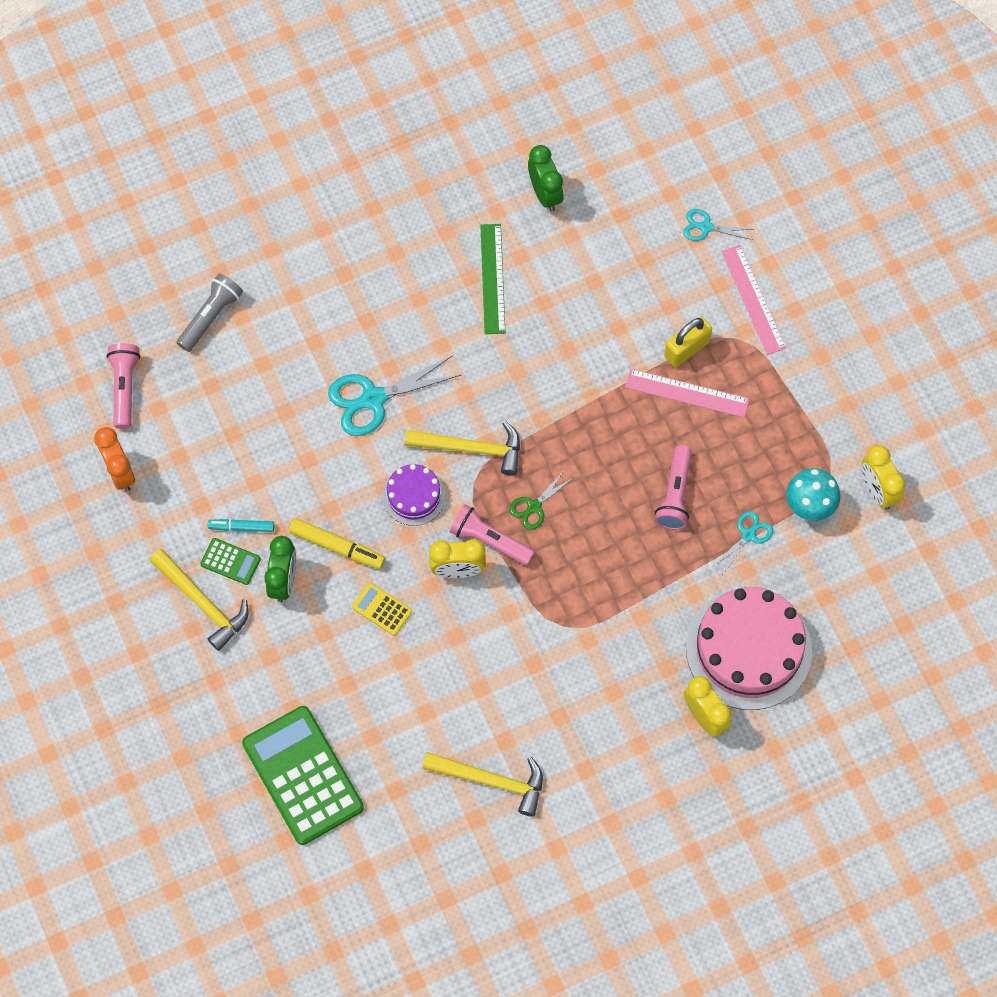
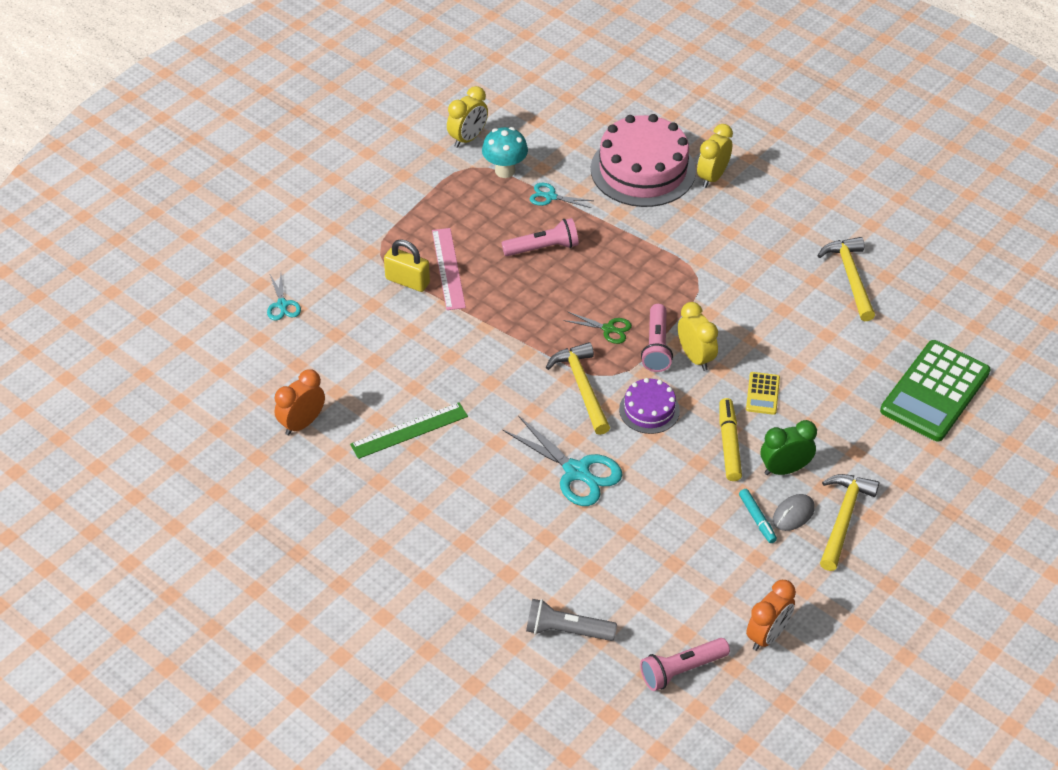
camera: 115 degrees left, 20 degrees down
green calculator [200,538,261,585] -> grey mouse [773,494,815,531]
green clock [528,145,564,211] -> orange clock [275,369,325,435]
pink ruler [721,245,786,355] -> none

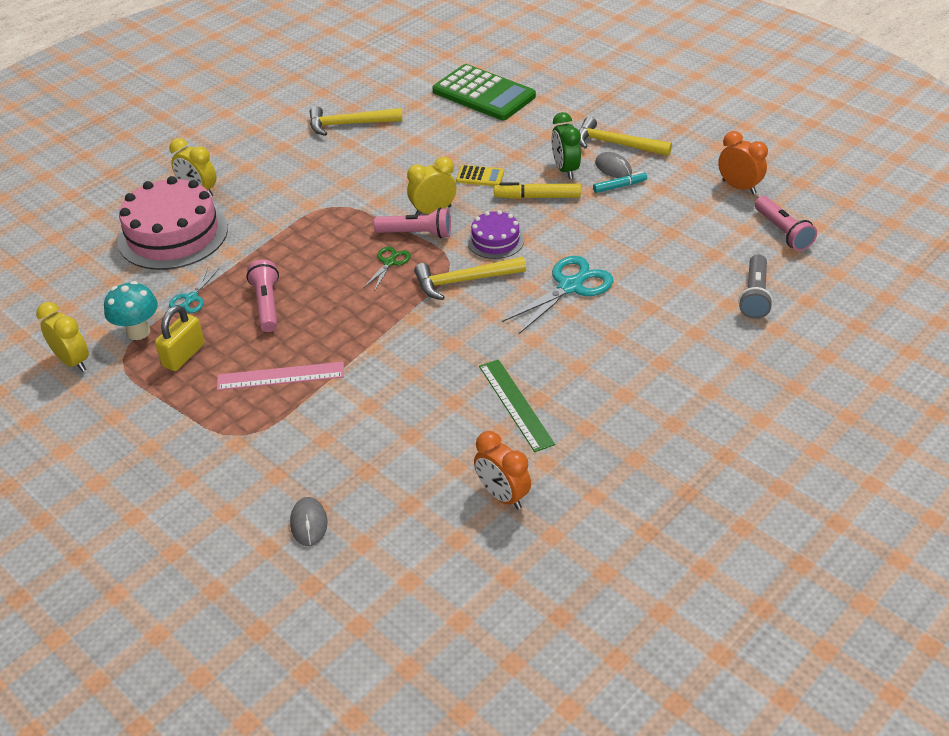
camera: 85 degrees left, 5 degrees down
turquoise scissors [267,274,301,321] -> grey mouse [290,497,327,546]
yellow padlock [384,239,430,292] -> yellow padlock moved to [155,305,205,371]

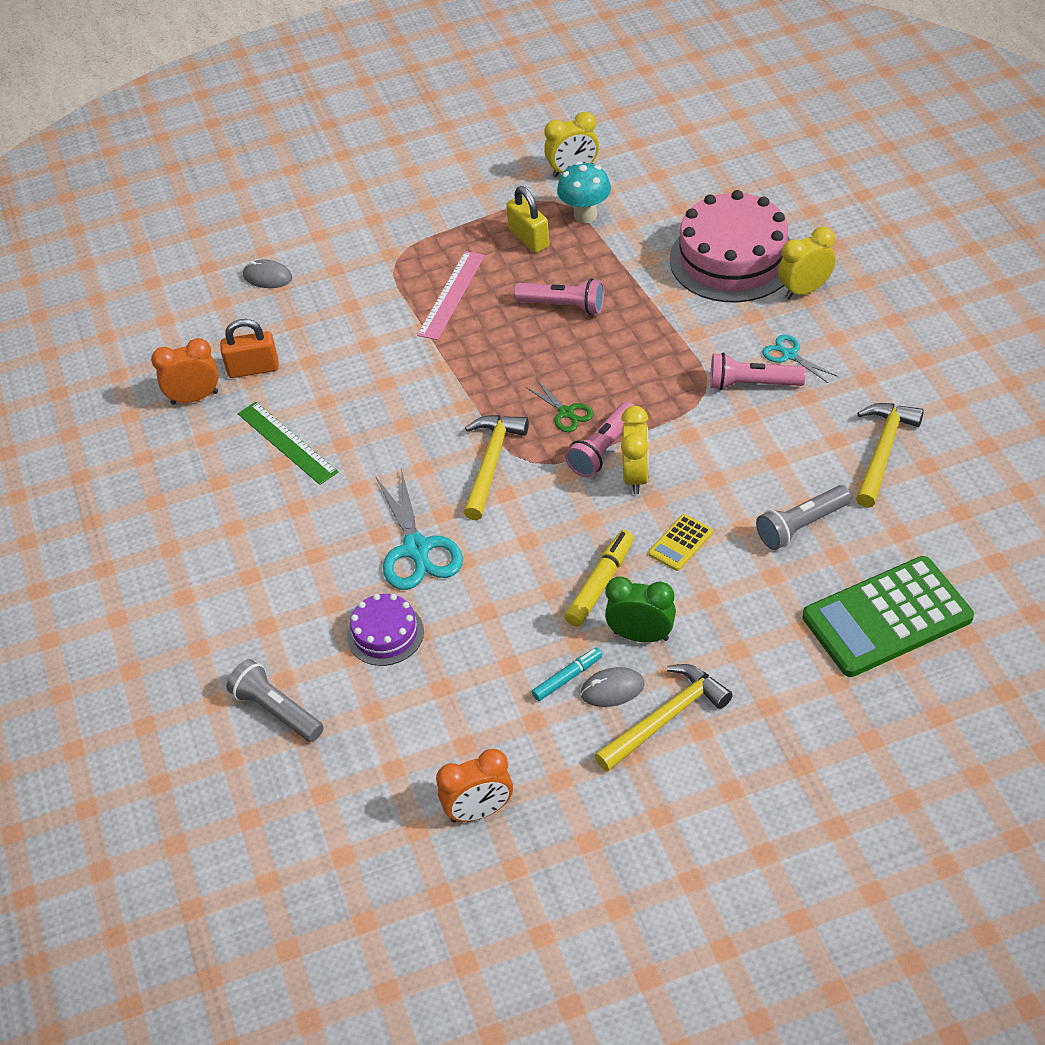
camera: 120 degrees right, 5 degrees up
turquoise scissors [169,268,219,313] -> turquoise scissors moved to [762,335,837,383]
purple cake [467,210,524,259] -> purple cake moved to [347,594,424,666]
green ruler [479,359,555,452] -> green ruler turned 45 degrees clockwise [238,402,338,485]
turquoise marker [593,171,647,193] -> turquoise marker turned 135 degrees counterclockwise [532,648,602,701]
pink flashlight [755,196,817,251] -> pink flashlight moved to [710,353,806,390]
none -> orange padlock [220,319,279,378]
none -> grey flashlight [756,485,851,550]

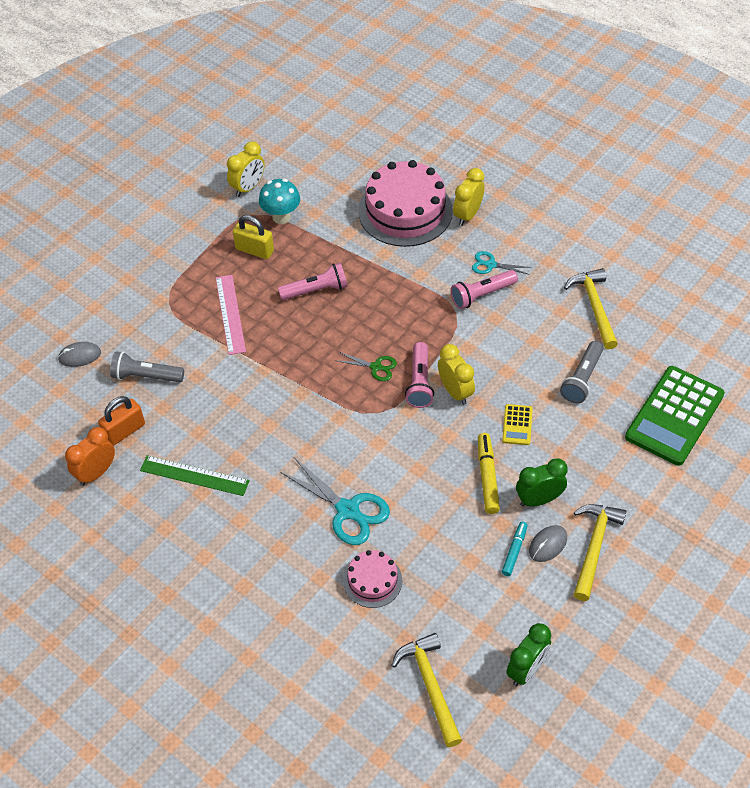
camera: 35 degrees left, 5 degrees up
grey flashlight [226,659,324,742] -> grey flashlight moved to [110,352,184,382]
purple cake [347,594,424,666] -> pink cake [343,550,402,608]
orange clock [436,749,513,823] -> green clock [506,623,551,686]
yellow hammer [463,415,529,520] -> yellow hammer moved to [391,633,462,747]

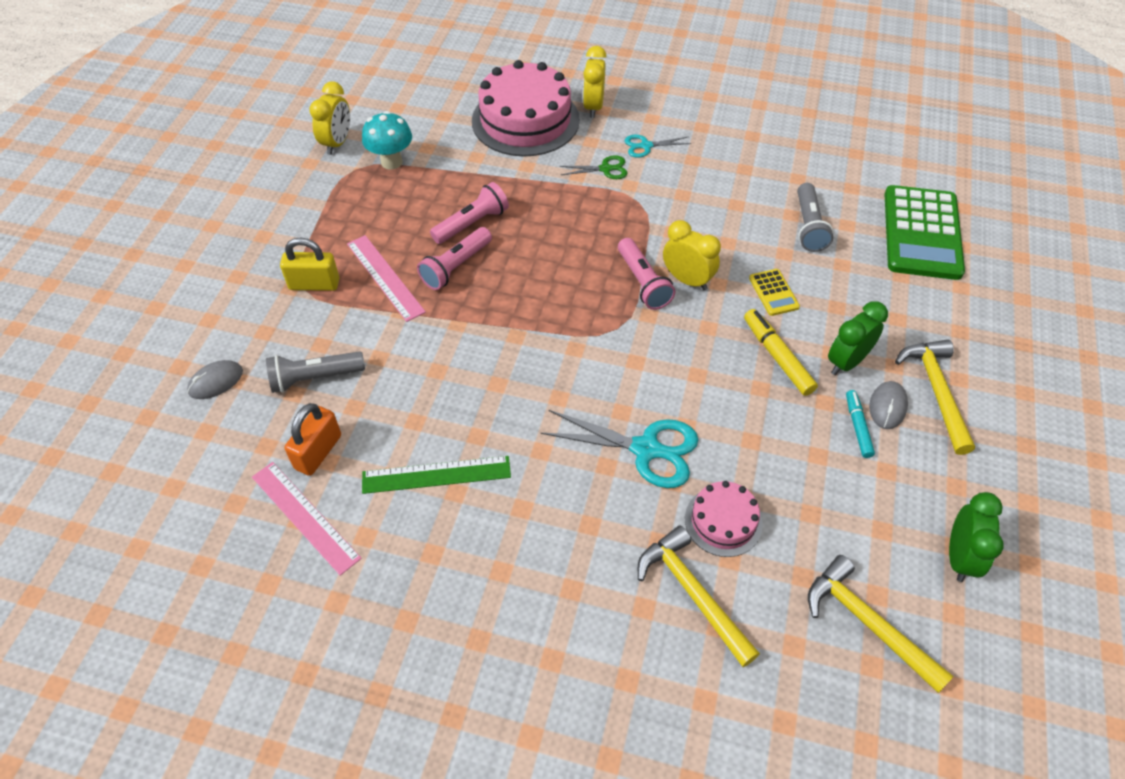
camera: 25 degrees left, 0 degrees up
orange clock [65,427,115,486] -> pink ruler [252,462,362,576]
yellow padlock [233,215,274,259] -> yellow padlock moved to [280,237,339,291]
green scissors [338,352,397,381] -> green scissors moved to [560,155,628,179]
pink flashlight [450,270,518,309] -> pink flashlight moved to [417,227,492,290]
yellow hammer [564,268,618,350] -> yellow hammer moved to [638,525,760,667]

